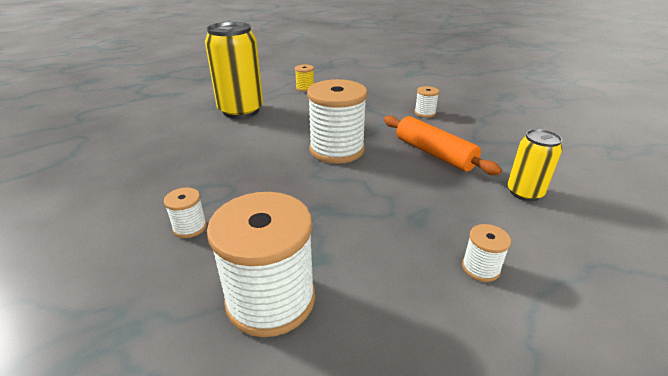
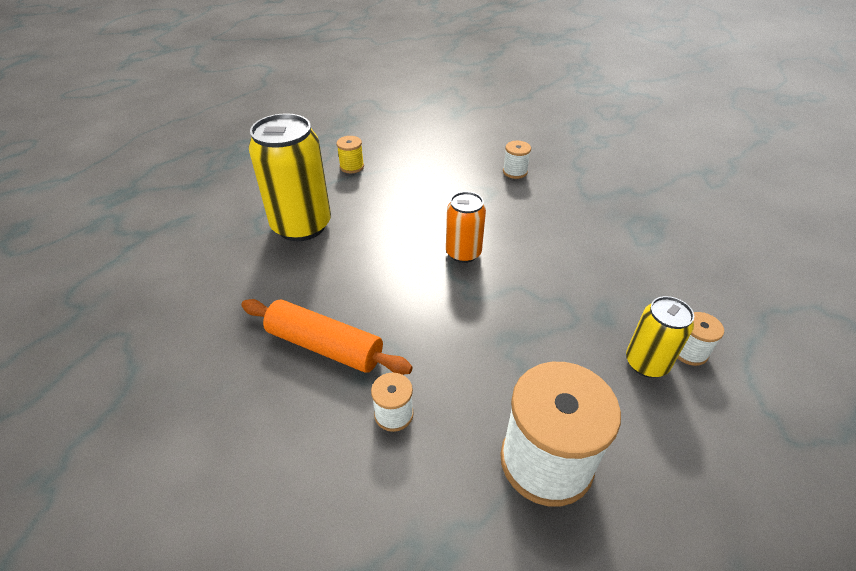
camera: 25 degrees left, 10 degrees up
white spool [307,79,368,164] -> orange can [446,192,486,263]
orange rolling pin [384,116,502,175] -> orange rolling pin moved to [241,299,413,375]
yellow can [507,129,563,201] -> yellow can moved to [626,296,694,378]

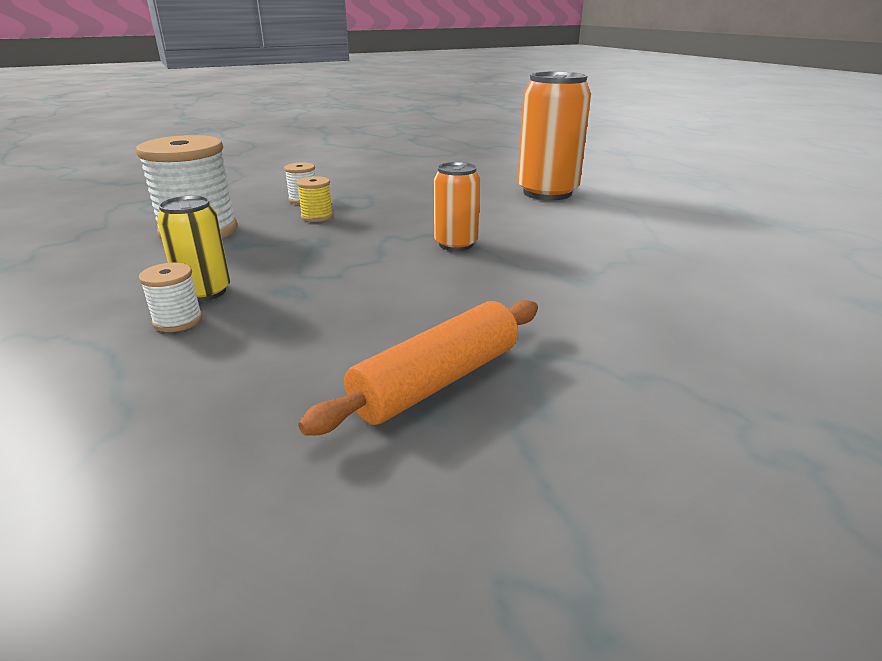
camera: 110 degrees right, 15 degrees down
orange rolling pin [241,299,413,375] -> orange rolling pin moved to [298,300,538,435]
yellow can [248,113,331,241] -> orange can [517,72,591,200]
yellow spool [336,136,364,173] -> yellow spool moved to [296,176,333,222]
white spool [503,141,531,179] -> none

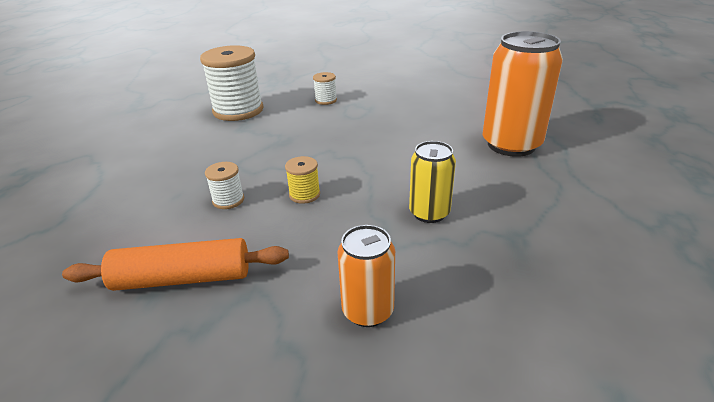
camera: 40 degrees right, 5 degrees up
white spool [139,263,203,332] -> white spool moved to [205,162,244,209]
yellow can [157,195,230,302] -> yellow can moved to [409,141,456,223]
yellow spool [296,176,333,222] -> yellow spool moved to [285,156,320,204]
orange can [434,162,480,251] -> orange can moved to [337,225,395,327]

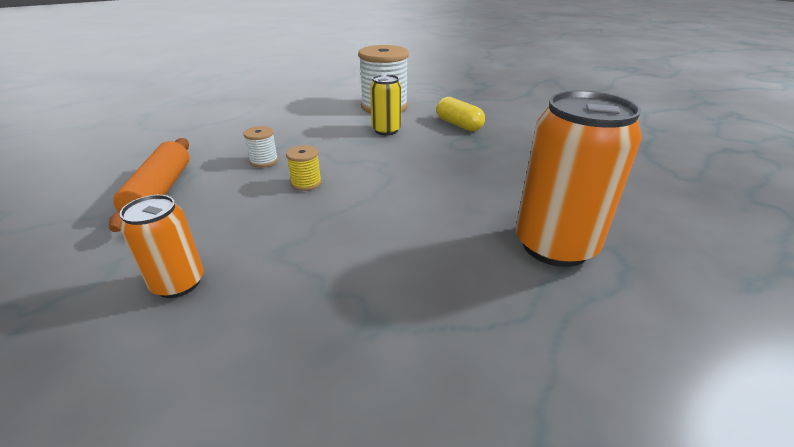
camera: 45 degrees right, 0 degrees up
orange rolling pin [62,238,289,291] -> orange rolling pin turned 45 degrees clockwise [109,138,189,232]
white spool [313,72,337,105] -> yellow capsule [436,97,485,131]
yellow can [409,141,456,223] -> yellow can moved to [370,74,401,135]

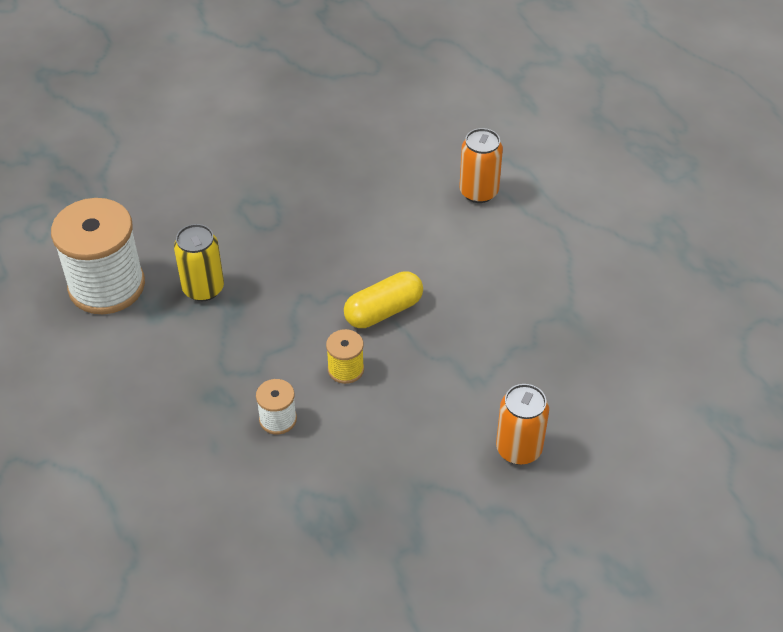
camera: 85 degrees left, 15 degrees up
orange rolling pin [109,138,189,232] -> none
yellow capsule [436,97,485,131] -> yellow capsule moved to [344,271,423,328]
orange can [515,91,642,267] -> orange can [459,128,503,203], size x0.56

